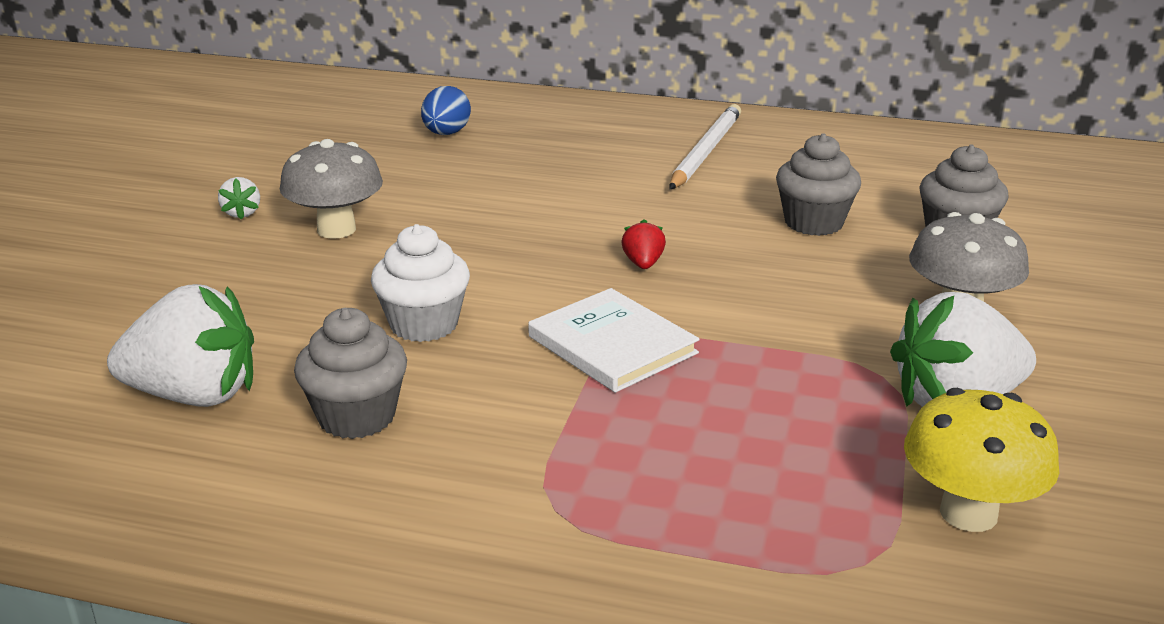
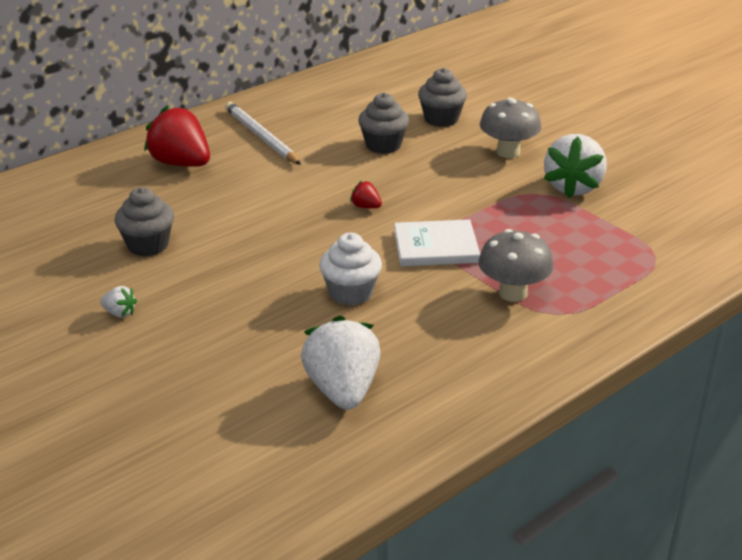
camera: 55 degrees left, 5 degrees up
white strawberry [107,284,254,407] -> white strawberry turned 45 degrees counterclockwise [301,316,381,410]
grey mushroom [280,139,383,239] -> grey mushroom moved to [479,229,554,302]
grey cupcake [294,308,407,439] -> grey cupcake moved to [115,187,174,256]
blue egg [421,86,471,135] -> none
yellow mushroom [904,388,1059,532] -> none
none -> red strawberry [144,105,210,167]

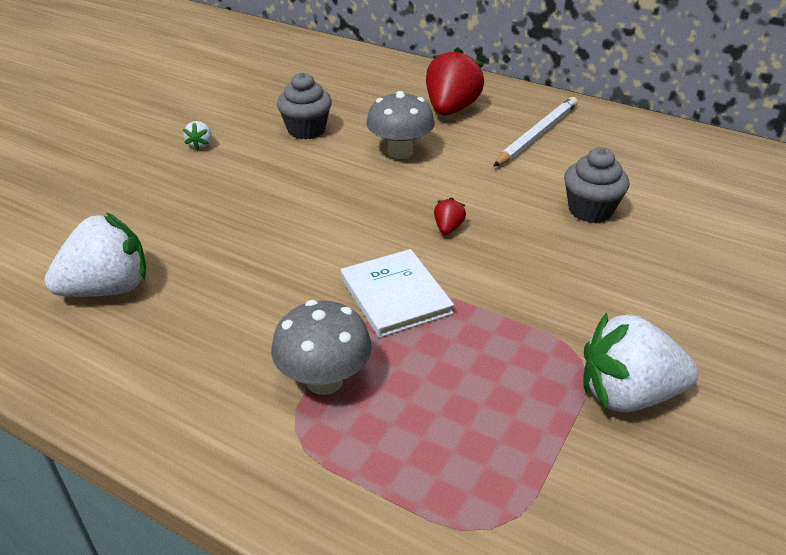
camera: 70 degrees right, 5 degrees up
white cupcake [319,233,382,306] -> none
grey cupcake [418,68,467,127] -> none
grey mushroom [480,97,541,158] -> grey mushroom moved to [366,91,434,159]

